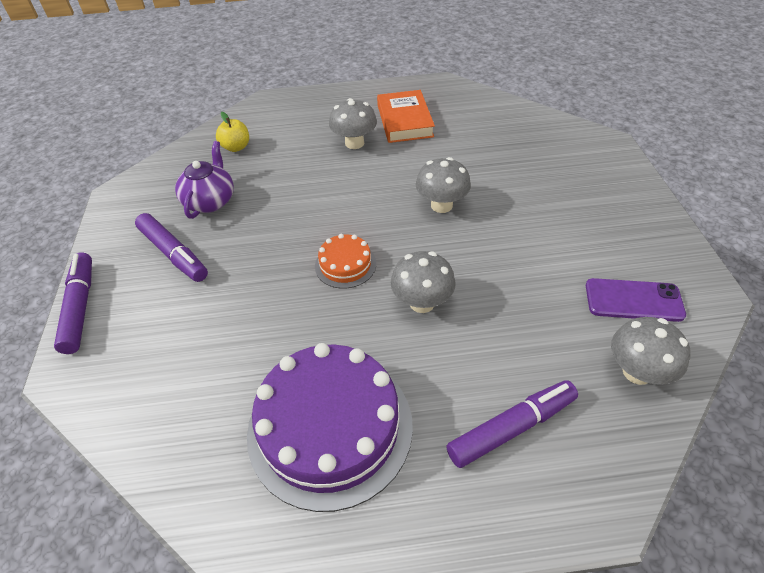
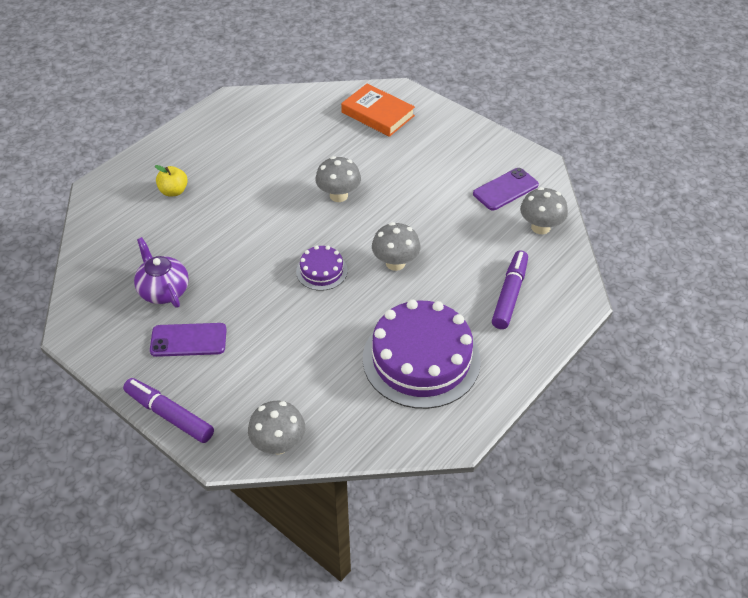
camera: 45 degrees left, 0 degrees up
purple marker [135,213,208,282] -> purple phone [150,323,227,357]
yellow apple [216,112,249,152] -> yellow apple moved to [155,165,188,196]
orange cake [315,234,376,289] -> purple cake [296,245,348,291]
grey mushroom [329,98,377,149] -> grey mushroom moved to [248,401,305,455]
orange book [377,90,435,143] -> orange book moved to [341,84,415,137]

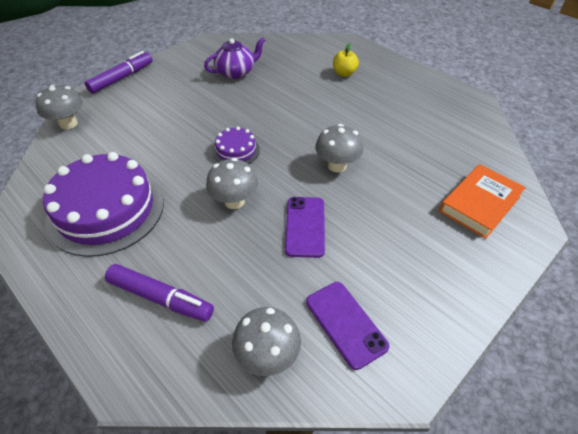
camera: 95 degrees right, 0 degrees up
purple phone [150,323,227,357] -> purple phone moved to [285,197,325,258]

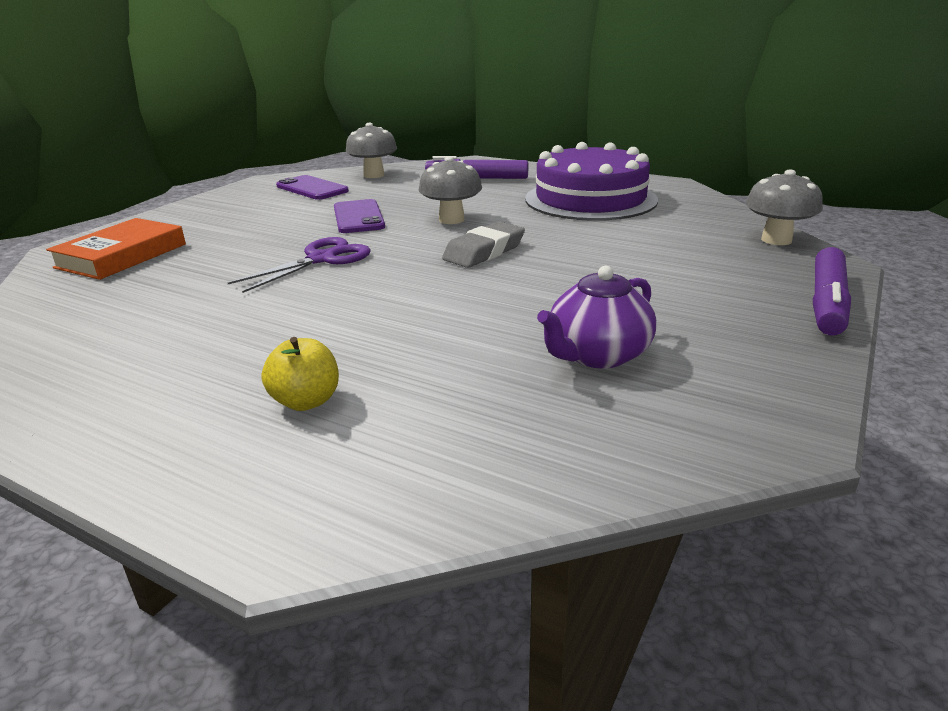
camera: 165 degrees right, 20 degrees down
purple cake [212,127,260,164] -> grey eraser [442,221,525,268]
grey mushroom [315,124,363,172] -> purple scissors [228,237,371,293]

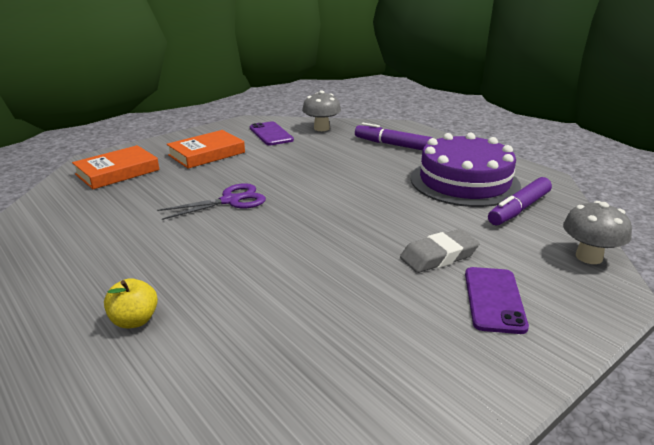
camera: 20 degrees right, 0 degrees up
purple phone [334,199,385,233] -> purple phone moved to [465,267,529,334]
grey mushroom [419,156,482,224] -> none
grey eraser [442,221,525,268] -> grey eraser moved to [400,229,479,273]
purple teapot [537,266,656,368] -> none
purple marker [813,247,851,335] -> purple marker moved to [488,177,552,225]
none -> orange book [167,130,245,169]

